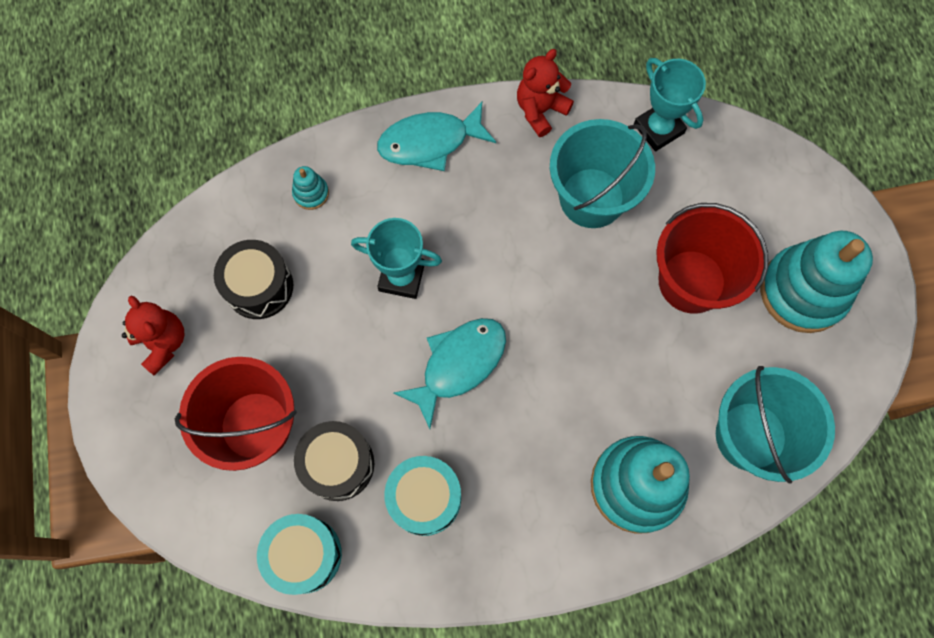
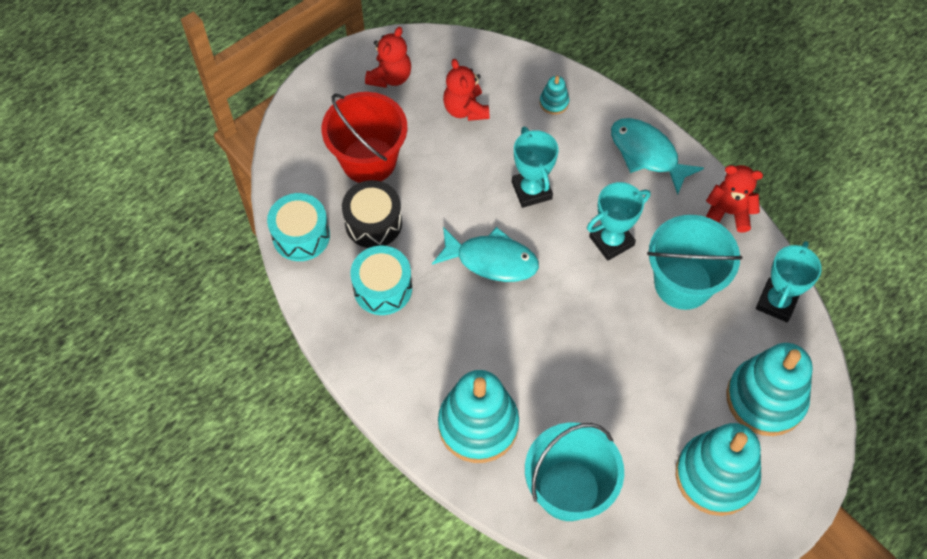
camera: 60 degrees right, 10 degrees down
black drum [214,240,293,319] -> red teddy bear [443,59,489,121]
red bucket [656,203,768,314] -> none
none -> turquoise trophy [587,182,650,261]
none -> turquoise stacking toy [726,343,813,436]

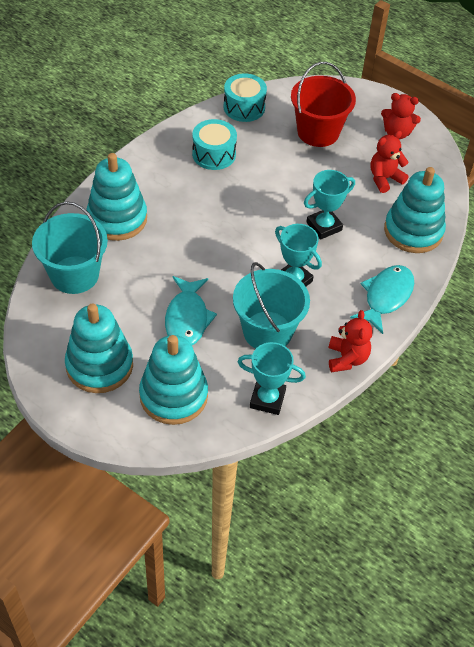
camera: 75 degrees right, 10 degrees down
black drum [342,180,402,248] -> none
turquoise fish [432,227,539,282] -> turquoise fish moved to [165,276,217,345]
turquoise stacking toy [540,76,569,115] -> turquoise stacking toy [384,167,446,253], size x2.37

